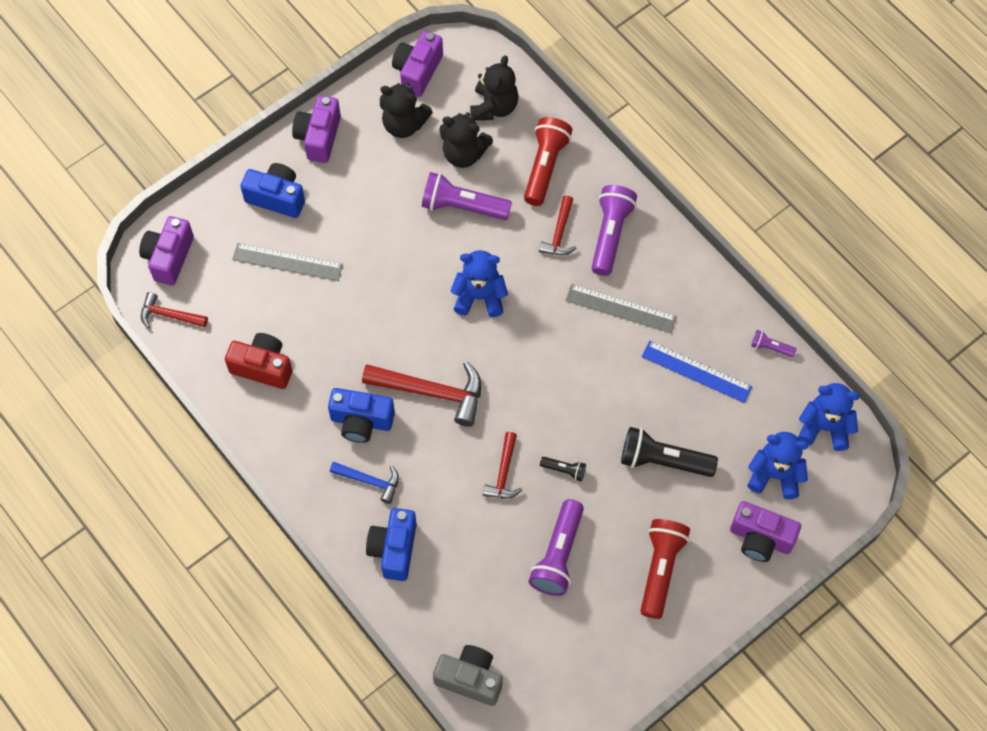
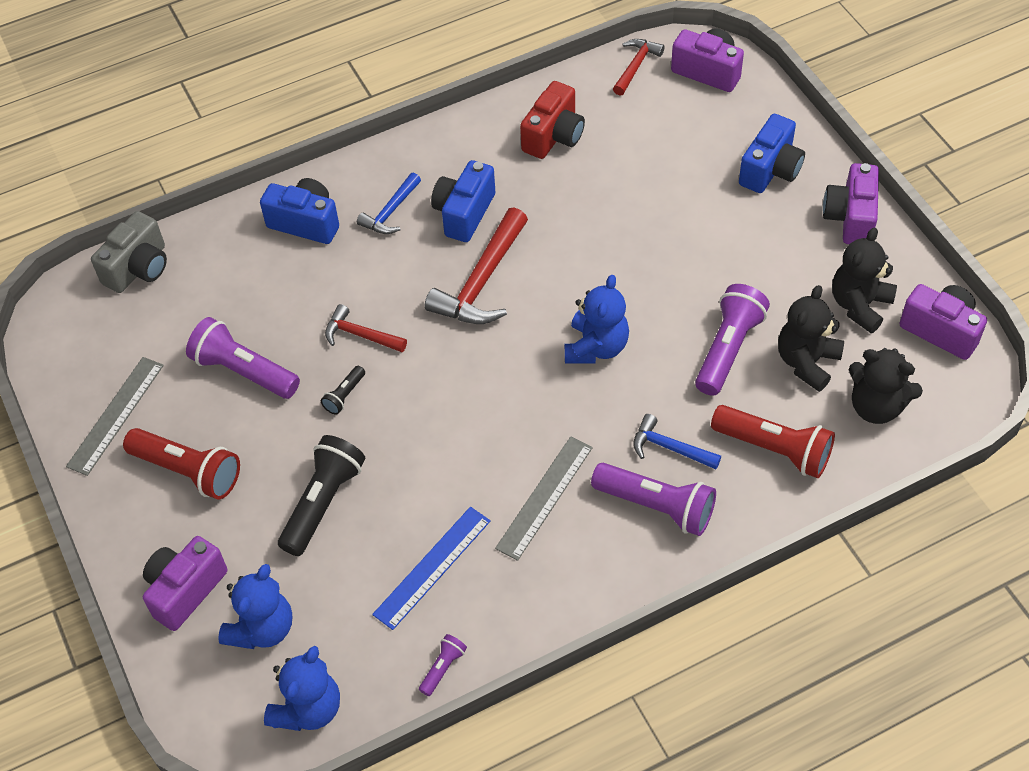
camera: 105 degrees right, 10 degrees down
grey ruler [232,243,343,281] -> grey ruler moved to [66,357,164,476]
purple camera [292,95,341,163] -> purple camera turned 105 degrees counterclockwise [823,163,879,244]
red hammer [539,195,577,255] -> blue hammer [633,414,721,469]

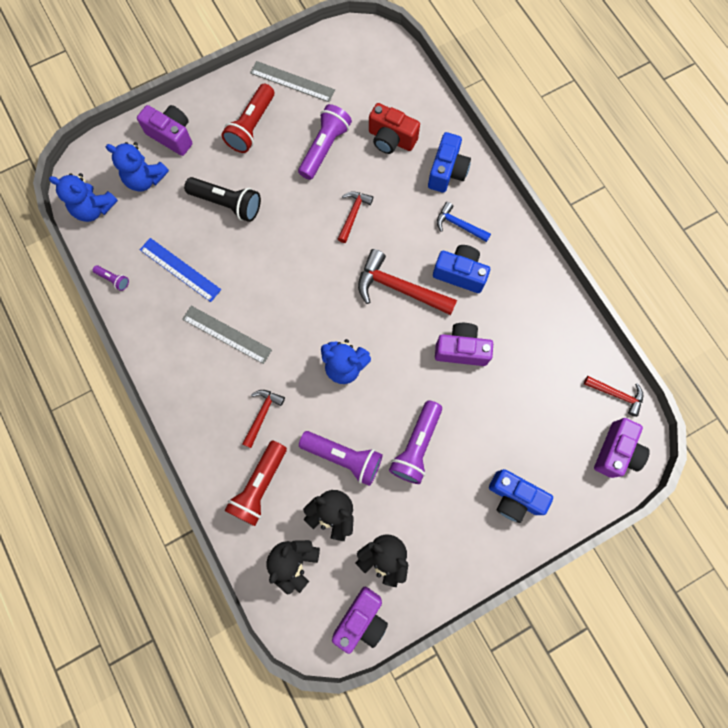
camera: 85 degrees right, 20 degrees up
grey camera [91,211,167,293] -> none
black flashlight [321,366,365,415] -> none
red camera [520,81,585,159] -> red camera moved to [369,103,420,154]
purple flashlight [591,463,716,536] -> purple flashlight moved to [389,400,442,484]
blue hammer [633,414,721,469] -> red hammer [242,390,285,448]
purple camera [823,163,879,244] -> purple camera moved to [435,323,493,366]

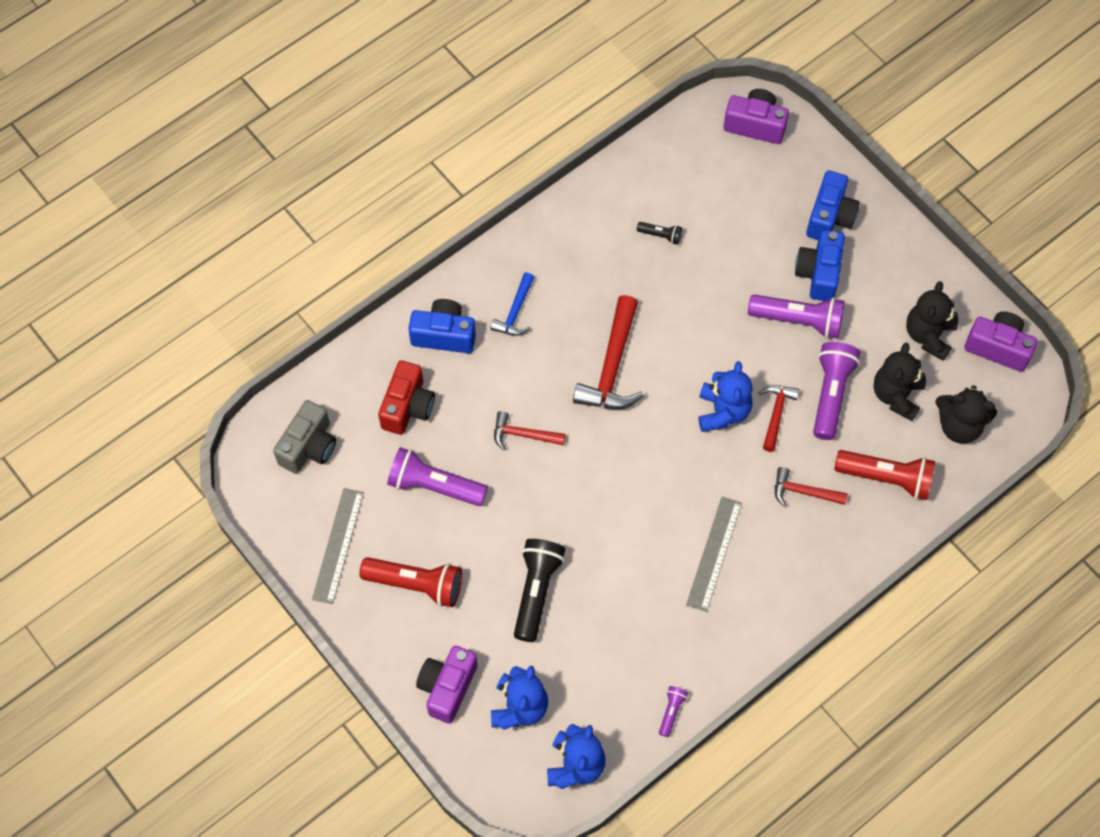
camera: 100 degrees left, 10 degrees down
blue ruler [140,238,221,302] -> none
blue camera [433,245,490,293] -> blue camera moved to [795,230,845,301]
purple camera [435,323,493,366] -> none
red hammer [584,376,643,417] -> red hammer moved to [759,385,799,452]
none -> grey camera [273,400,336,474]
none -> black flashlight [637,222,682,245]

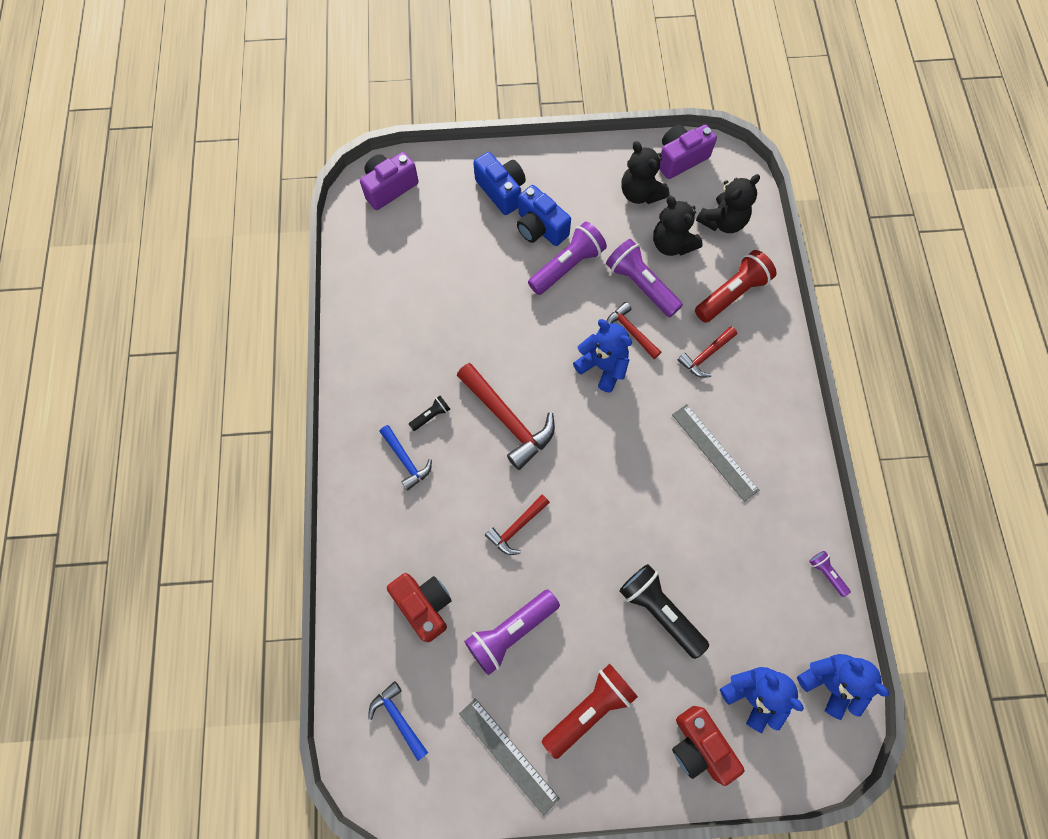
camera: 55 degrees left, 5 degrees up
grey camera [273,400,336,474] -> blue hammer [368,681,428,761]
blue camera [408,299,476,353] -> none
purple camera [416,646,478,724] -> red camera [672,706,745,786]
black flashlight [637,222,682,245] -> black flashlight moved to [409,396,450,431]

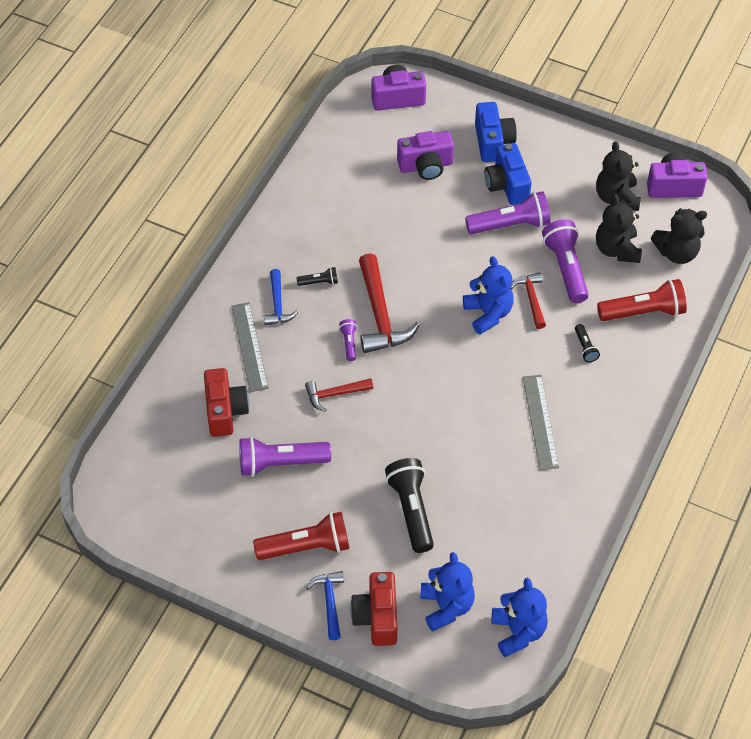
camera: 30 degrees right, 15 degrees down
blue hammer [368,681,428,761] -> blue hammer moved to [306,571,344,640]
grey ruler [459,698,560,816] -> grey ruler moved to [231,302,269,392]
red hammer [678,327,737,378] -> black flashlight [575,324,600,362]
purple flashlight [809,551,851,597] -> purple flashlight moved to [339,319,357,361]
none -> purple camera [397,131,454,180]

